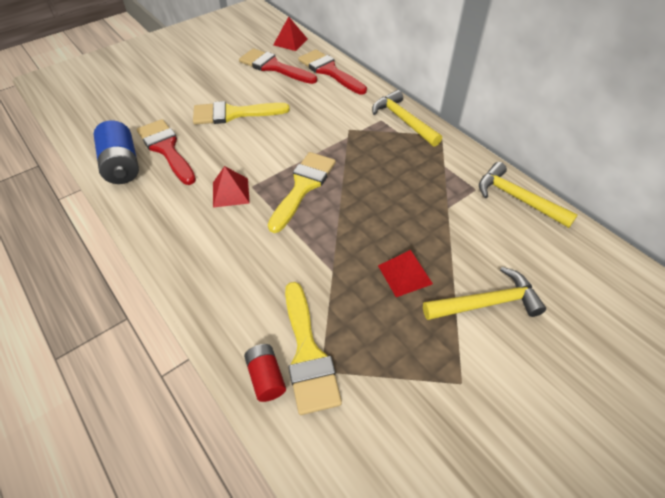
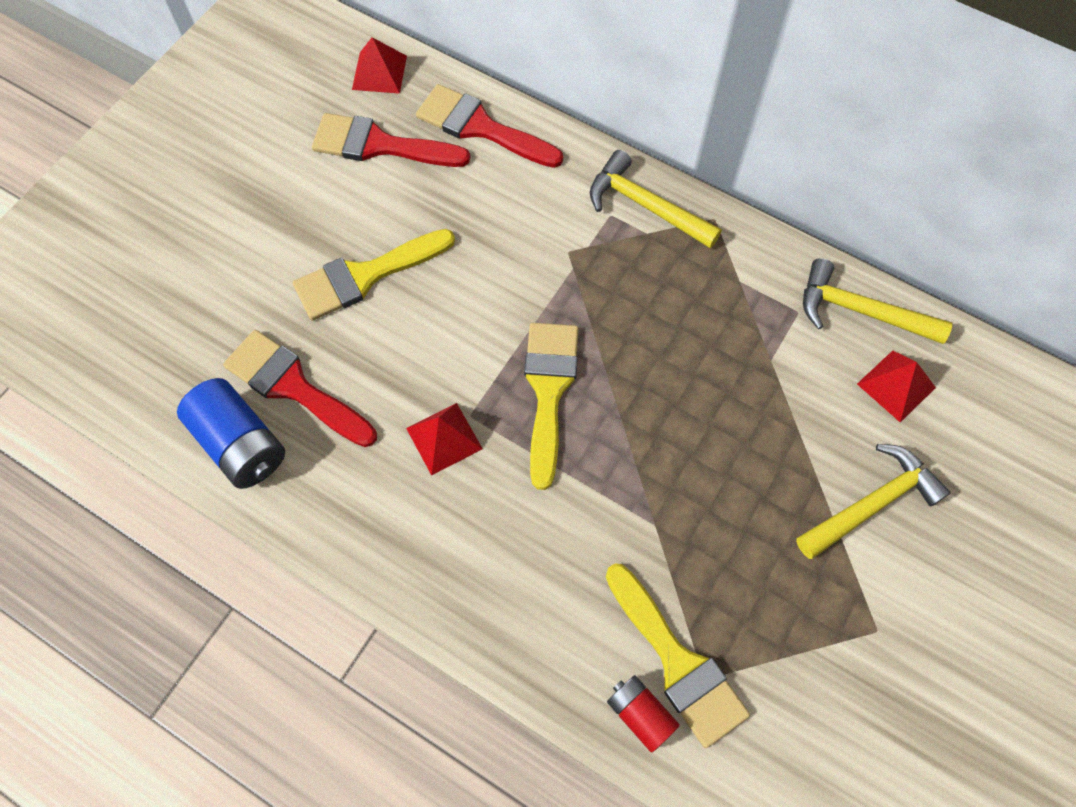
camera: 20 degrees left, 15 degrees up
red pyramid [378,250,433,297] -> red pyramid moved to [857,351,936,422]

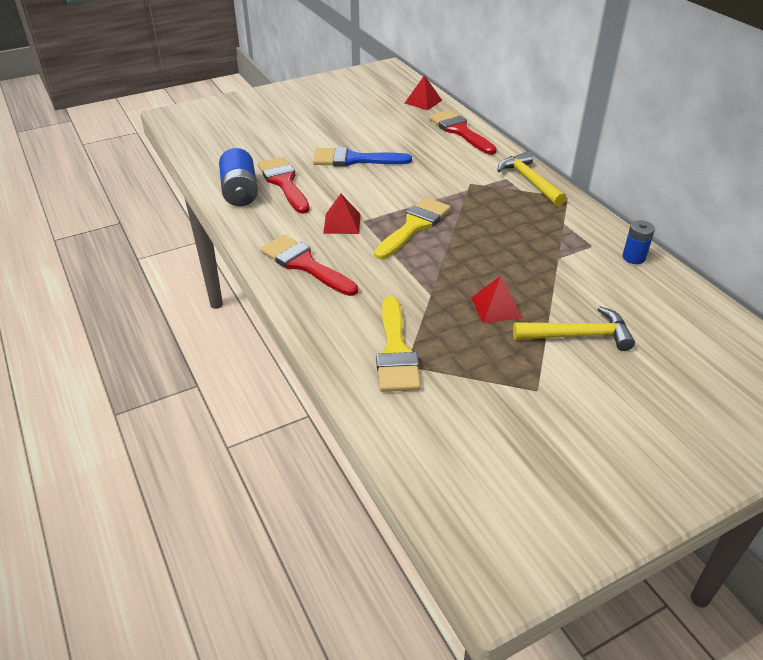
camera: 30 degrees right, 25 degrees down
yellow brush [293,229,455,321] -> blue brush [313,147,412,167]
red brush [312,113,470,167] -> red brush moved to [260,235,358,296]
red battery [607,675,680,753] -> none
yellow hammer [803,258,953,344] -> blue battery [623,220,655,264]
red pyramid [857,351,936,422] -> red pyramid moved to [471,276,523,324]

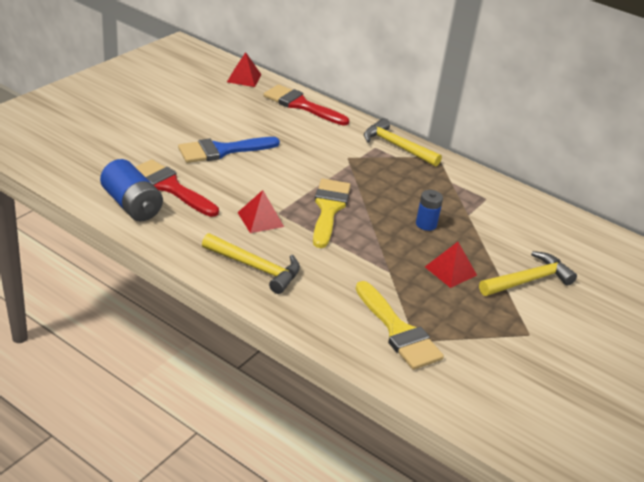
camera: 30 degrees left, 5 degrees down
red brush [260,235,358,296] -> yellow hammer [202,233,300,294]
blue battery [623,220,655,264] -> blue battery moved to [416,190,443,231]

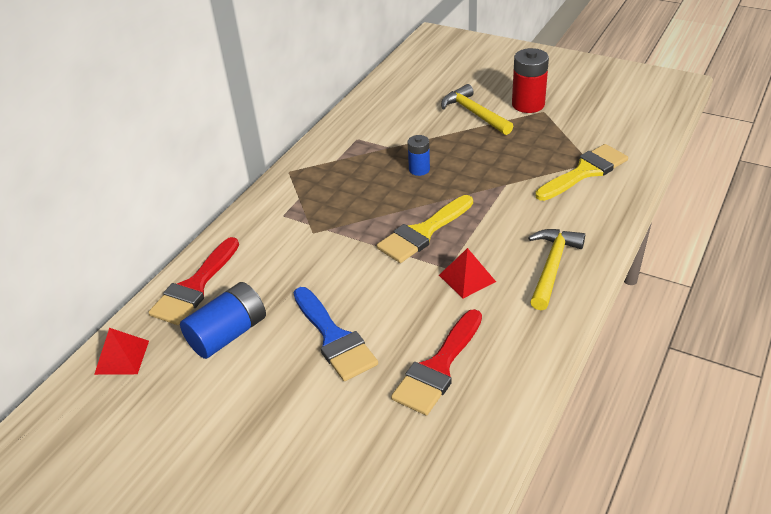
camera: 90 degrees left, 5 degrees up
blue battery [100,159,163,221] -> blue battery moved to [180,282,266,359]
yellow brush [313,179,351,248] -> yellow brush turned 45 degrees counterclockwise [377,195,473,263]
yellow hammer [364,118,442,167] -> none
red pyramid [425,242,477,288] -> none
none -> red battery [512,48,549,113]

